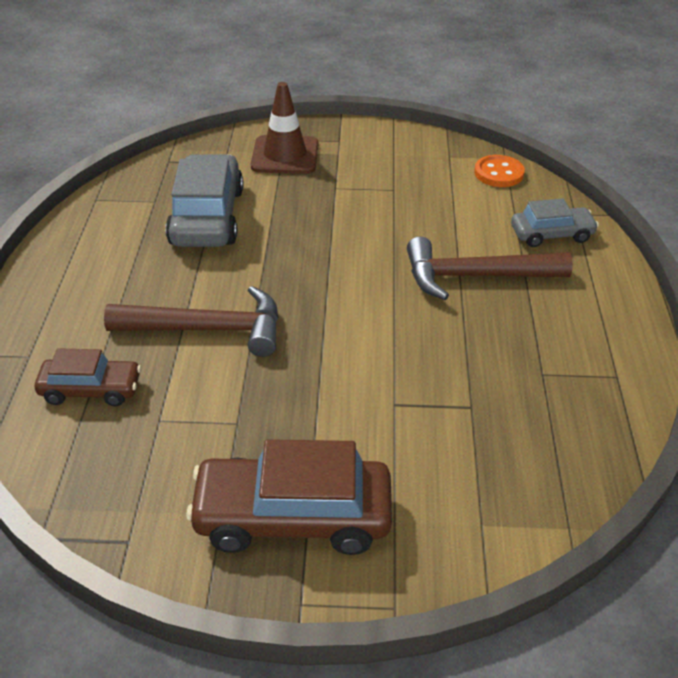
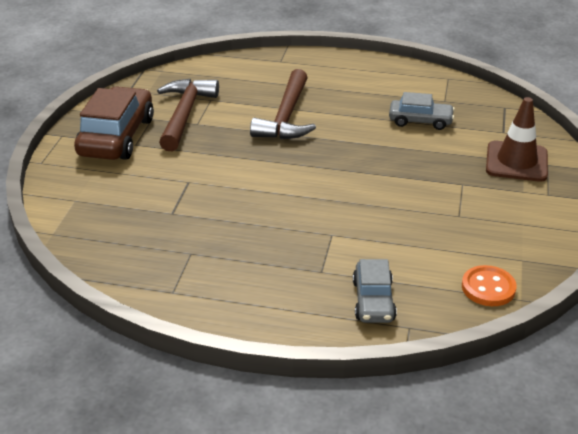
camera: 100 degrees right, 5 degrees down
brown car [35,348,141,406] -> none
grey car [165,154,243,247] -> grey car [389,92,455,130], size x0.58
brown hammer [407,237,573,300] -> brown hammer moved to [157,79,219,151]

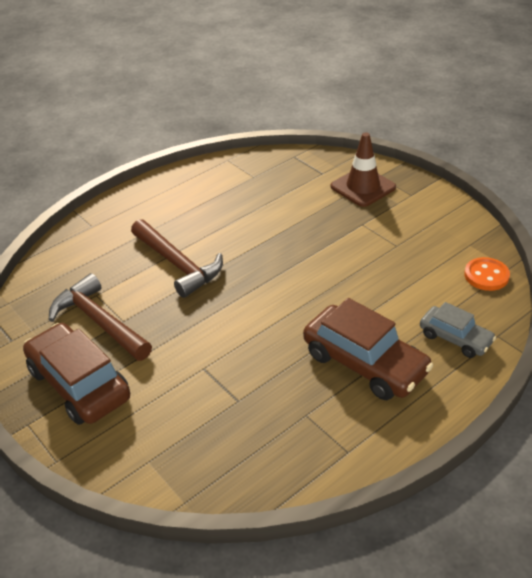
camera: 50 degrees left, 5 degrees up
grey car [389,92,455,130] -> none
none -> brown car [303,298,433,400]

